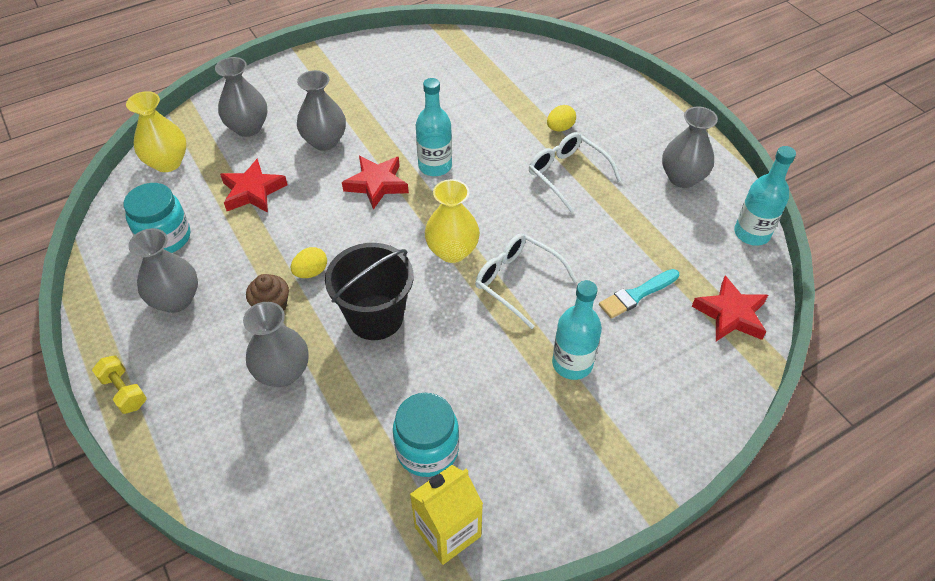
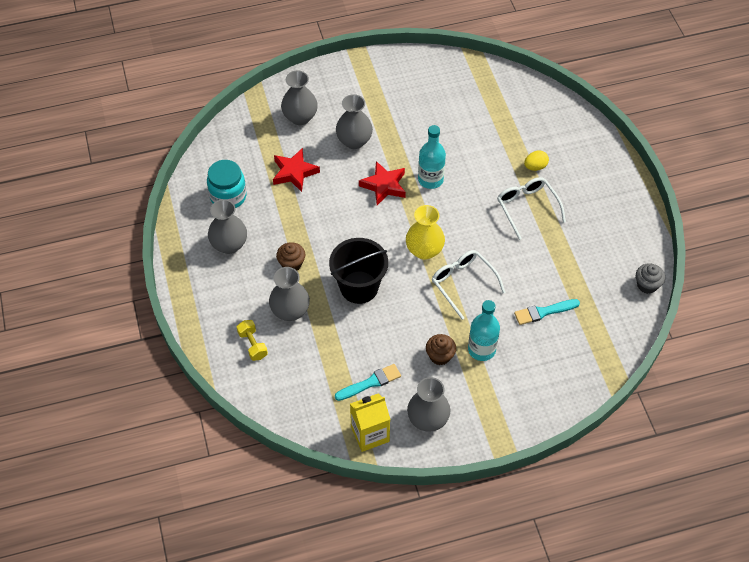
camera: 15 degrees right, 5 degrees up
yellow dumbbell [92,356,147,414] -> yellow dumbbell moved to [237,320,268,361]
yellow vase [126,91,187,172] -> none
yellow egg [291,247,327,278] -> none
turquoise jar [393,393,459,477] -> turquoise brush [335,364,401,401]
grey vase [662,106,718,188] -> grey vase moved to [407,377,450,432]
red star [692,276,768,341] -> none
turquoise bottle [734,146,796,246] -> grey cupcake [636,263,665,294]
none -> brown cupcake [426,334,456,365]

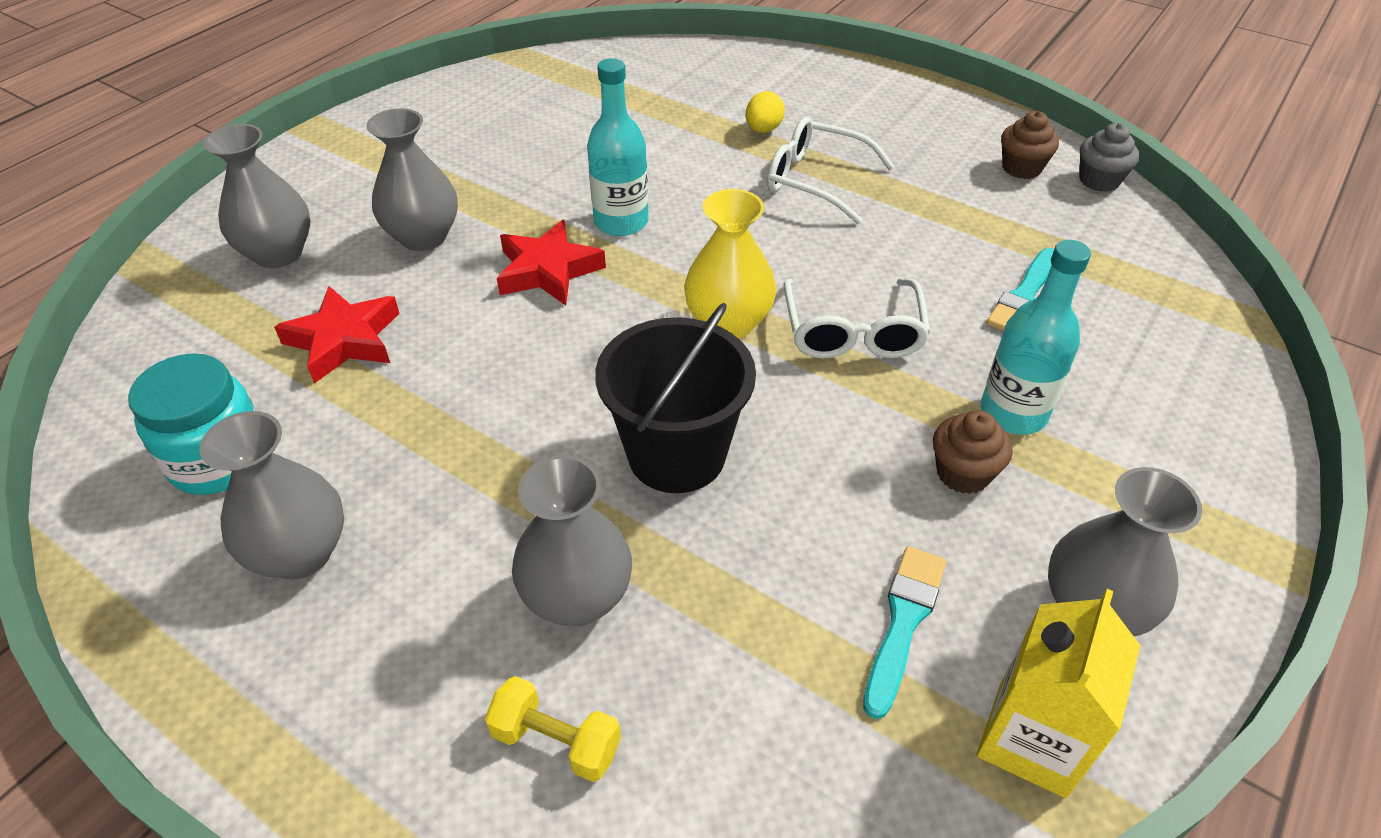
camera: 40 degrees left, 10 degrees down
brown cupcake [276,242,306,270] -> brown cupcake moved to [1001,111,1059,179]
white glasses [432,250,505,320] -> white glasses turned 105 degrees counterclockwise [784,279,930,358]

